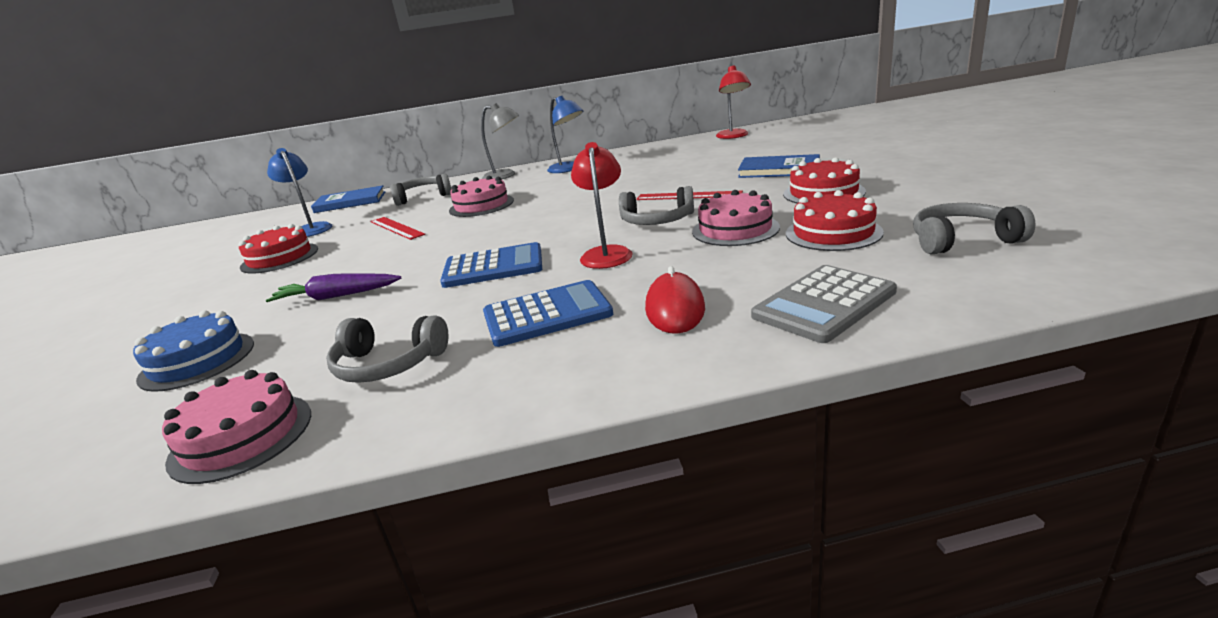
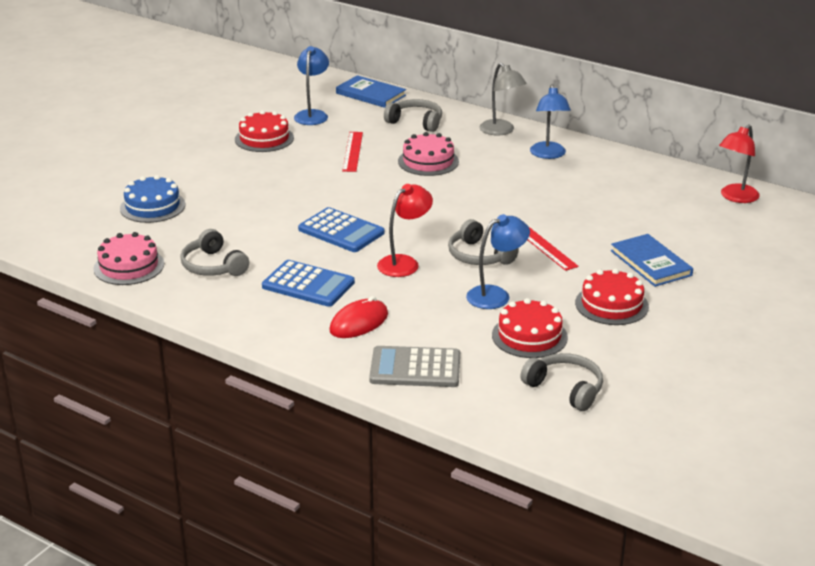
camera: 40 degrees right, 5 degrees up
purple carrot [266,273,401,302] -> none
pink cake [692,190,780,246] -> blue lamp [466,214,530,309]

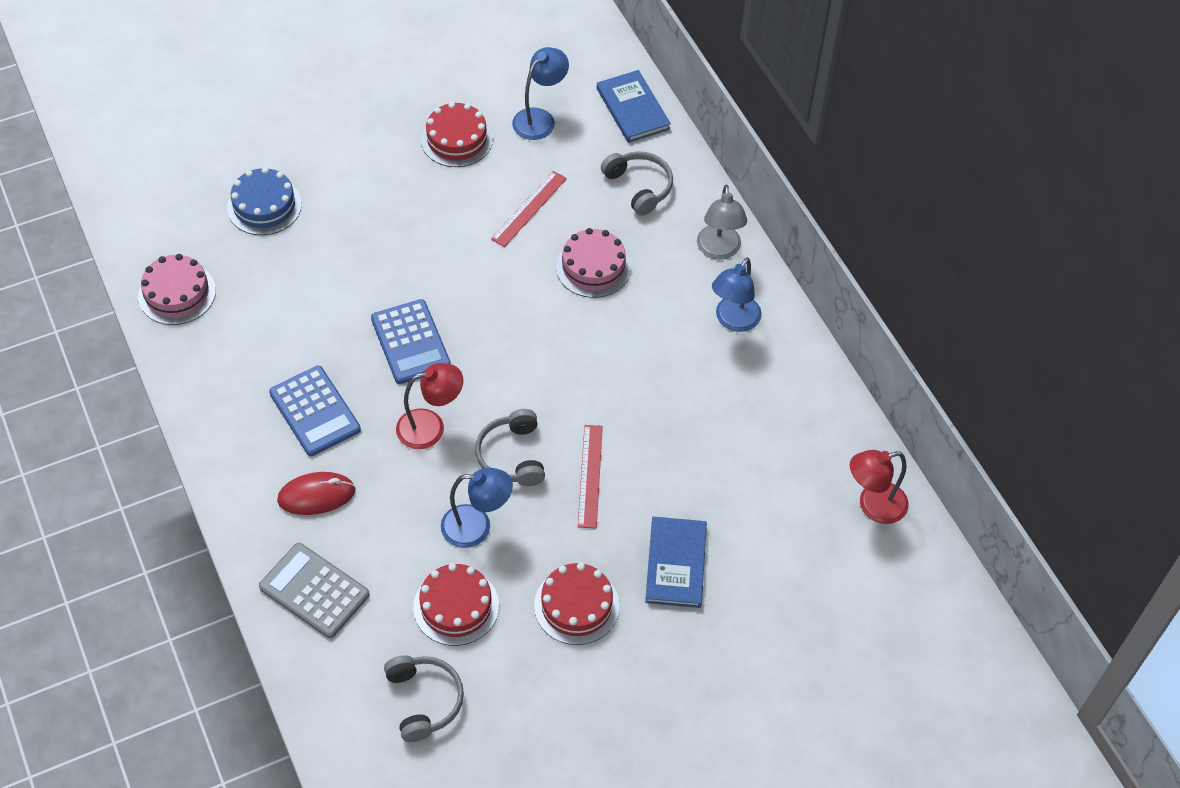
camera: 30 degrees right, 25 degrees up
grey headphones [180,229,249,276] -> none

